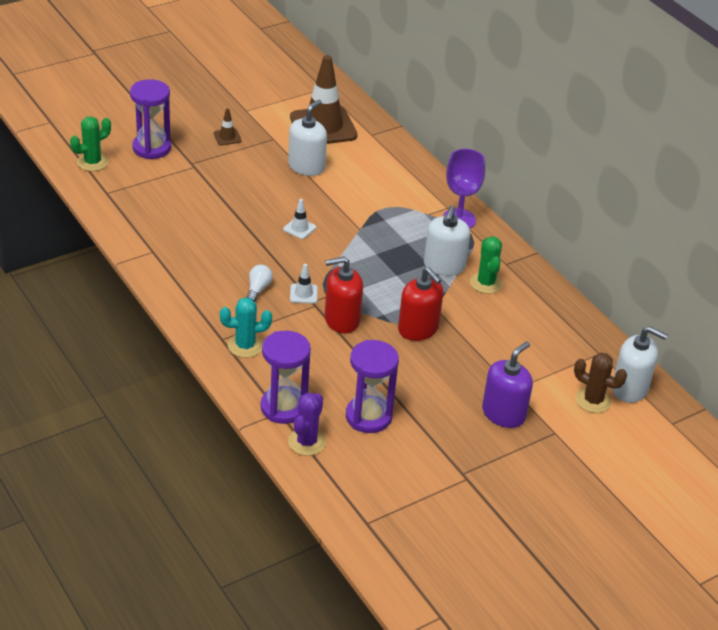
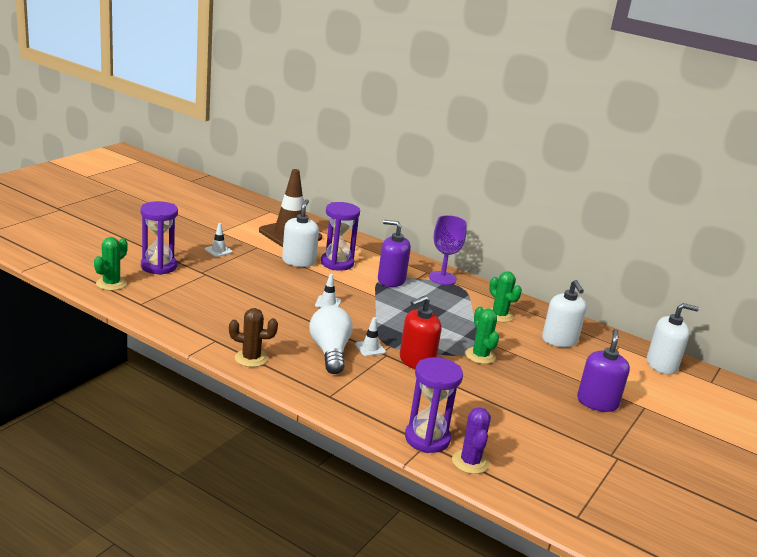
camera: 25 degrees left, 15 degrees down
brown traffic cone [213,108,242,145] -> white traffic cone [205,223,233,257]
turquoise cactus [220,297,272,358] -> none
white light bulb [246,265,273,302] -> white light bulb [310,305,353,374], size x1.96
purple hourglass [346,340,399,433] -> purple hourglass moved to [321,202,360,271]
red soap dispenser [398,267,443,341] -> green cactus [465,307,499,364]
white soap dispenser [424,206,470,276] -> white soap dispenser moved to [542,280,587,347]
brown cactus [574,353,627,413] -> brown cactus moved to [229,308,278,367]
none -> purple soap dispenser [378,220,411,287]

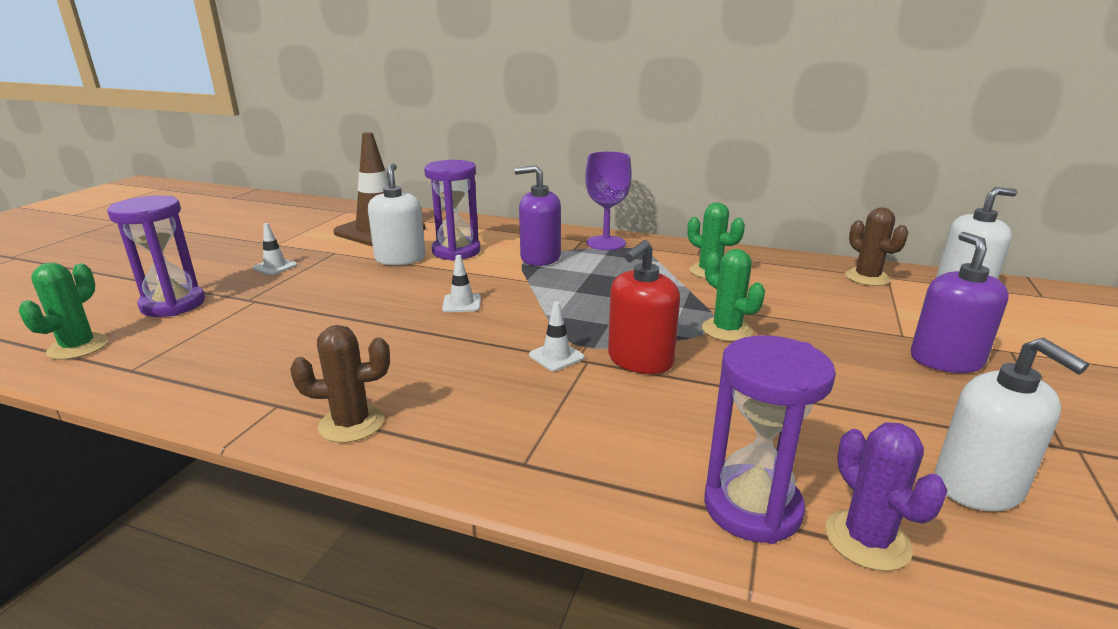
camera: 10 degrees left, 0 degrees up
white light bulb [310,305,353,374] -> none
white soap dispenser [542,280,587,347] -> white soap dispenser moved to [935,338,1089,511]
none -> brown cactus [845,207,909,286]

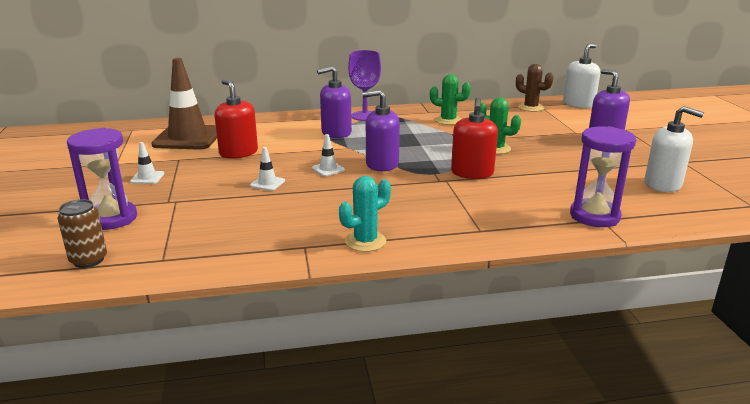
camera: 30 degrees left, 0 degrees up
green cactus [19,263,109,360] -> brown can [58,199,107,268]
brown cactus [290,325,390,443] -> turquoise cactus [339,176,391,252]
white soap dispenser [368,164,426,265] -> red soap dispenser [215,79,258,159]
purple hourglass [424,160,480,261] -> none
white traffic cone [529,301,584,371] -> white traffic cone moved to [250,147,285,191]
purple cactus [825,422,948,571] -> none
none -> purple soap dispenser [362,90,400,171]

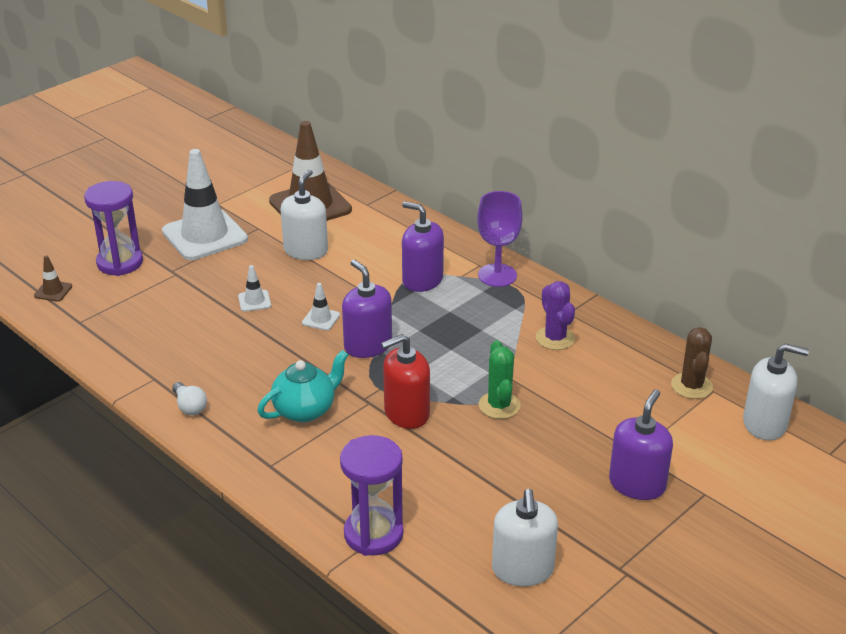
camera: 55 degrees right, 10 degrees up
brown can [58,199,107,268] -> brown traffic cone [34,255,72,302]
white traffic cone [130,142,164,184] -> white traffic cone [162,149,248,260], size x2.44
red soap dispenser [215,79,258,159] -> white soap dispenser [281,169,328,260]
turquoise cactus [339,176,391,252] -> white light bulb [172,382,207,415]
green cactus [430,74,471,125] -> purple cactus [536,281,575,350]
none -> turquoise teapot [257,350,349,422]

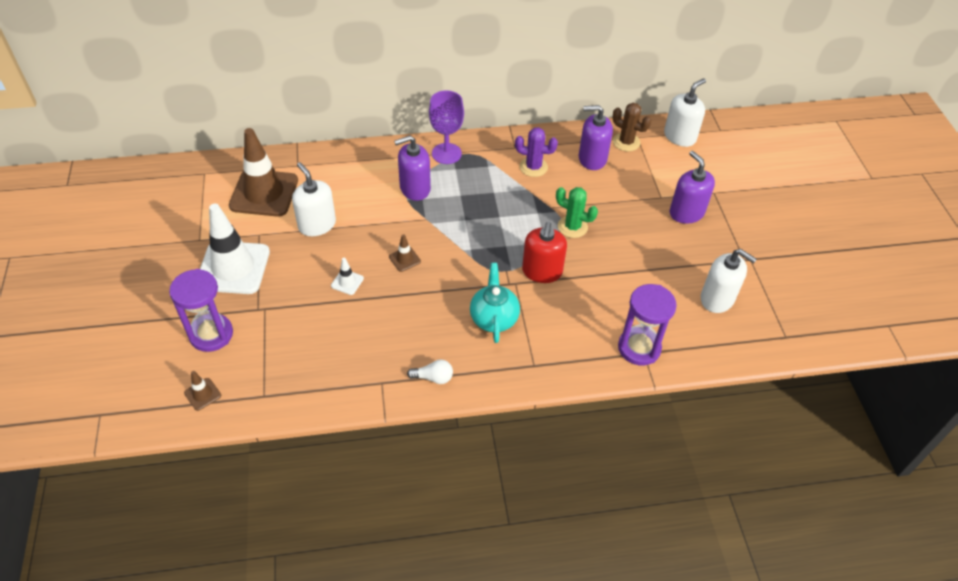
camera: 55 degrees left, 15 degrees up
white traffic cone [302,283,340,331] -> brown traffic cone [389,234,421,272]
purple soap dispenser [342,260,392,358] -> purple soap dispenser moved to [579,105,613,170]

